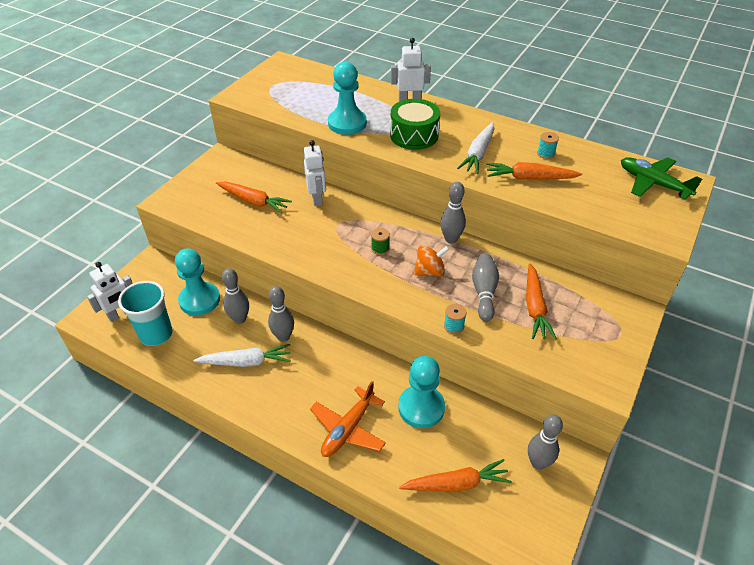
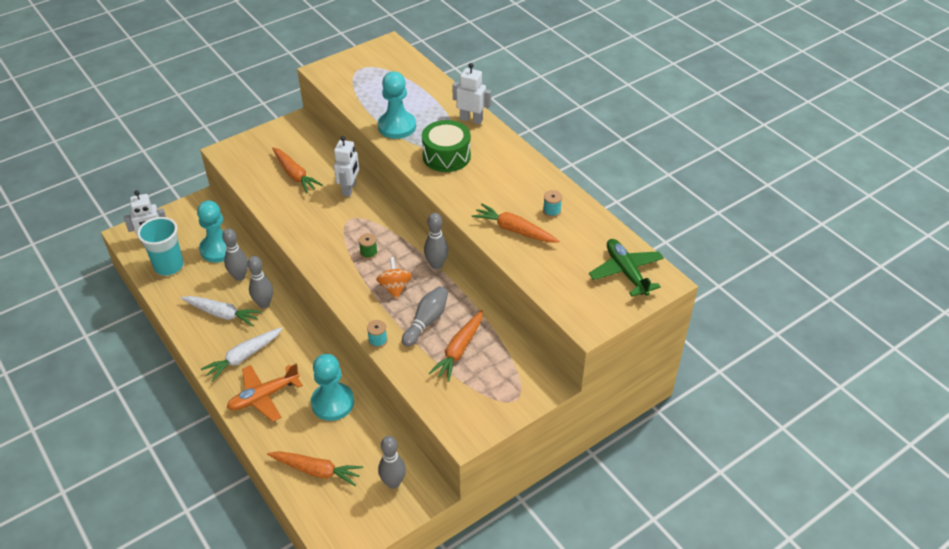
camera: 25 degrees right, 0 degrees up
orange spinning top [414,245,449,277] -> orange spinning top turned 105 degrees counterclockwise [376,257,412,299]
white carrot [457,122,495,174] -> white carrot moved to [201,327,283,382]

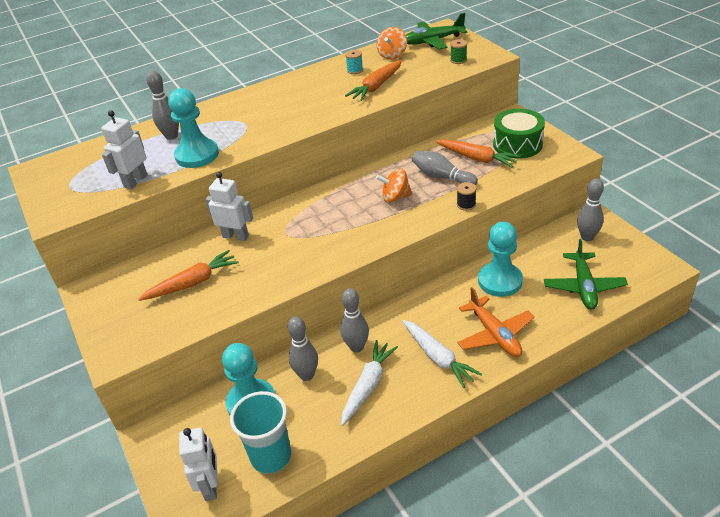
camera: 80 degrees left, 5 degrees down
orange carrot [267,451,363,486] -> green plane [544,239,628,310]
green spool [359,233,378,259] -> green spool moved to [450,39,467,64]
turquoise spool [367,320,388,348] -> black spool [457,182,476,211]
green drum [422,120,471,172] -> green drum moved to [493,109,545,159]
grey bowling pin [424,213,449,269] -> grey bowling pin moved to [146,71,179,140]
white robot [452,63,491,124] -> white robot moved to [101,110,148,189]
none -> orange spinning top [376,27,407,60]

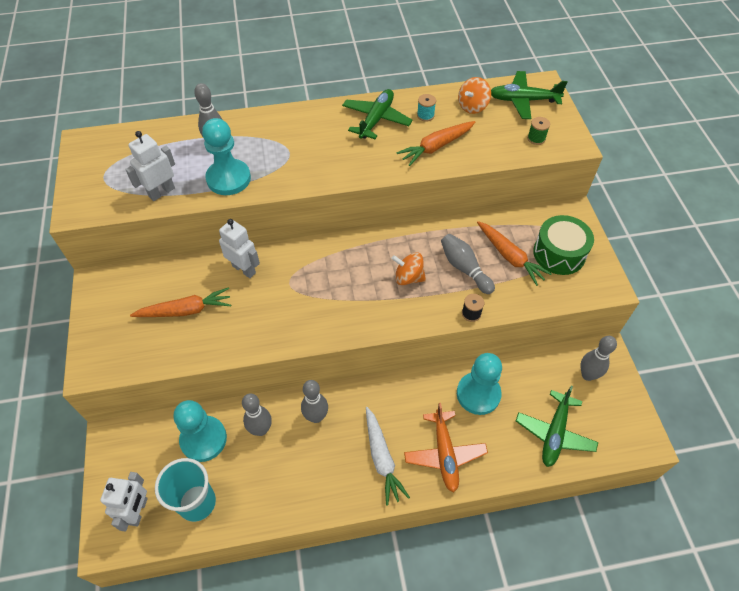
camera: 15 degrees right, 15 degrees up
white carrot [341,340,398,426] -> none
none -> green plane [342,89,413,139]

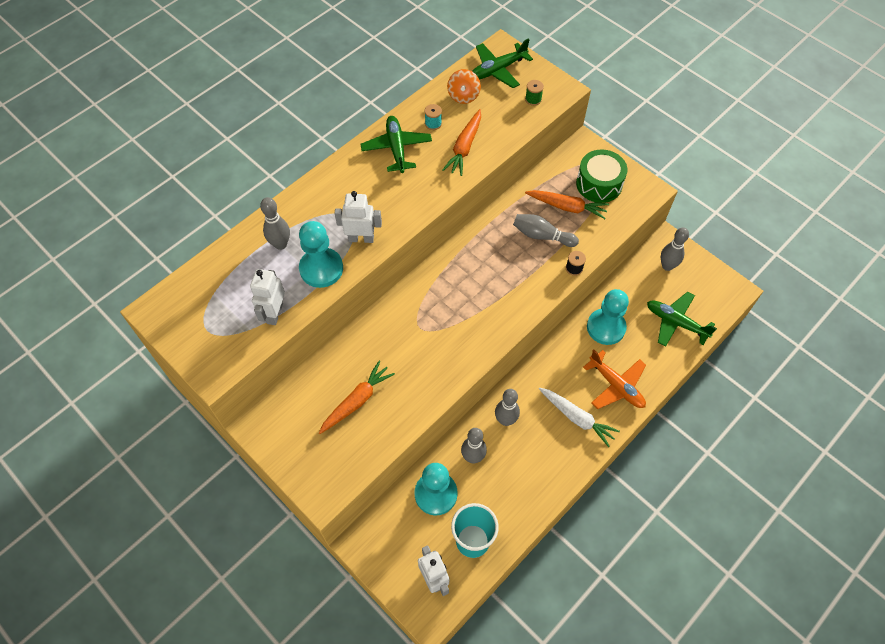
camera: 35 degrees left, 5 degrees up
white robot [219,219,260,278] -> white robot moved to [335,191,382,243]
orange spinning top [391,252,426,285] -> none
green plane [516,386,598,467] -> green plane turned 135 degrees clockwise [647,292,717,347]

